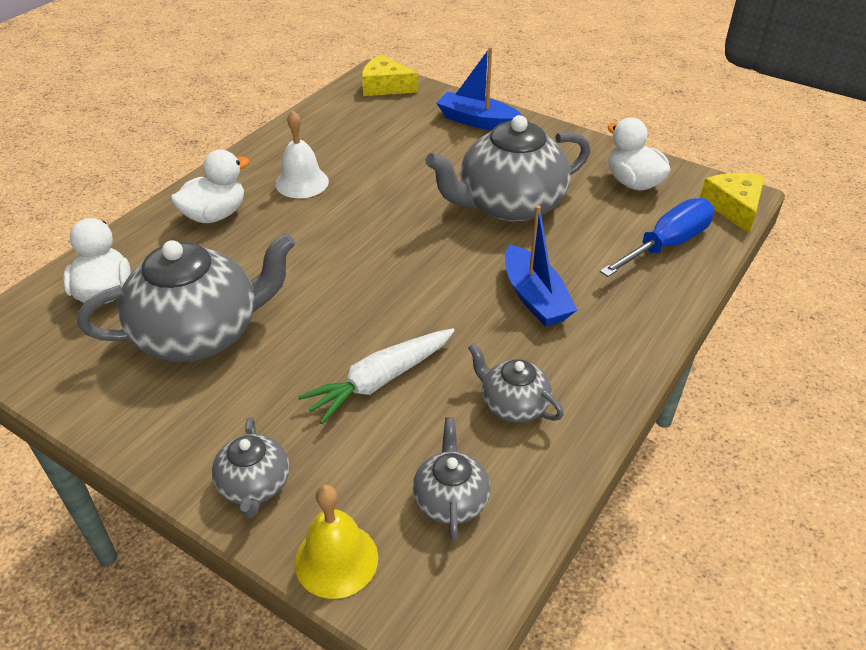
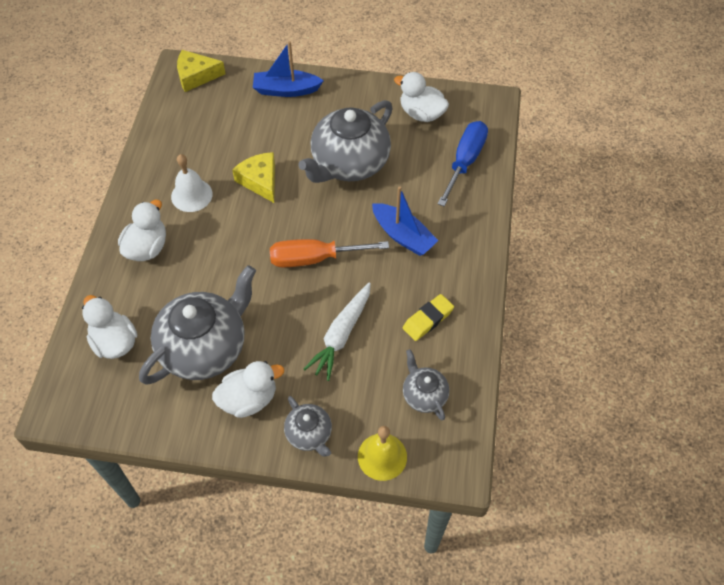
camera: 25 degrees left, 15 degrees up
grey teapot [468,343,564,423] -> yellow eraser [403,294,454,341]
yellow cheese [700,173,765,233] -> yellow cheese moved to [232,152,275,203]
none -> white duck [212,361,284,418]
none -> orange screwdriver [270,239,389,268]

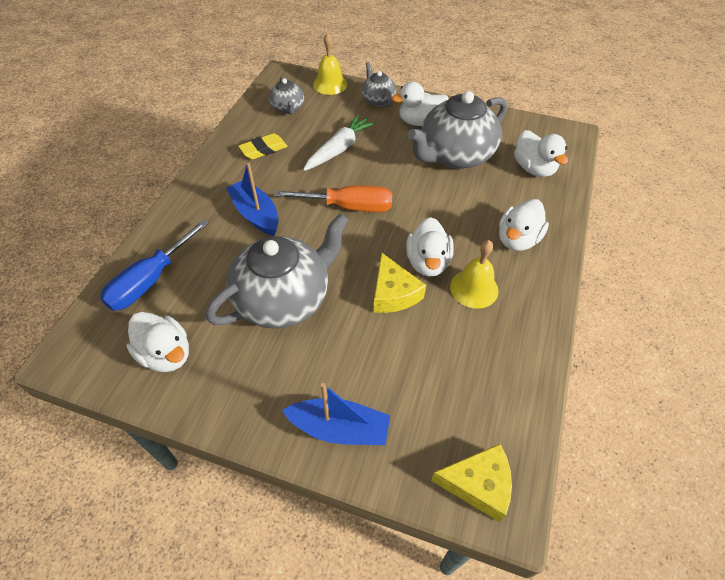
camera: 170 degrees left, 5 degrees down
white bell [171,154,213,212] -> yellow bell [450,240,499,309]
none -> white duck [406,217,454,277]

